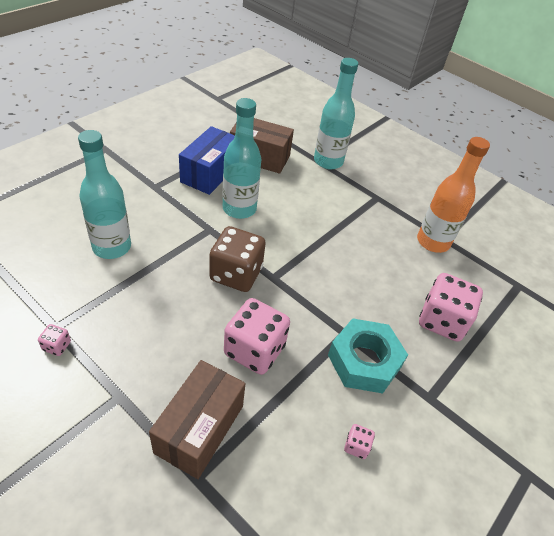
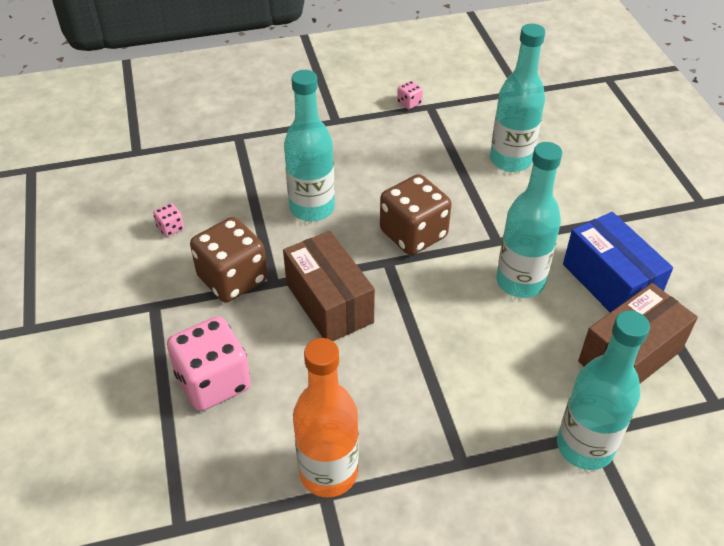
camera: 130 degrees right, 0 degrees up
brown box [149,360,246,479] -> brown box moved to [283,231,375,341]
pink dice [224,298,290,375] -> turquoise bottle [284,70,335,221]
turquoise nut [328,318,408,393] -> brown dice [190,217,268,303]

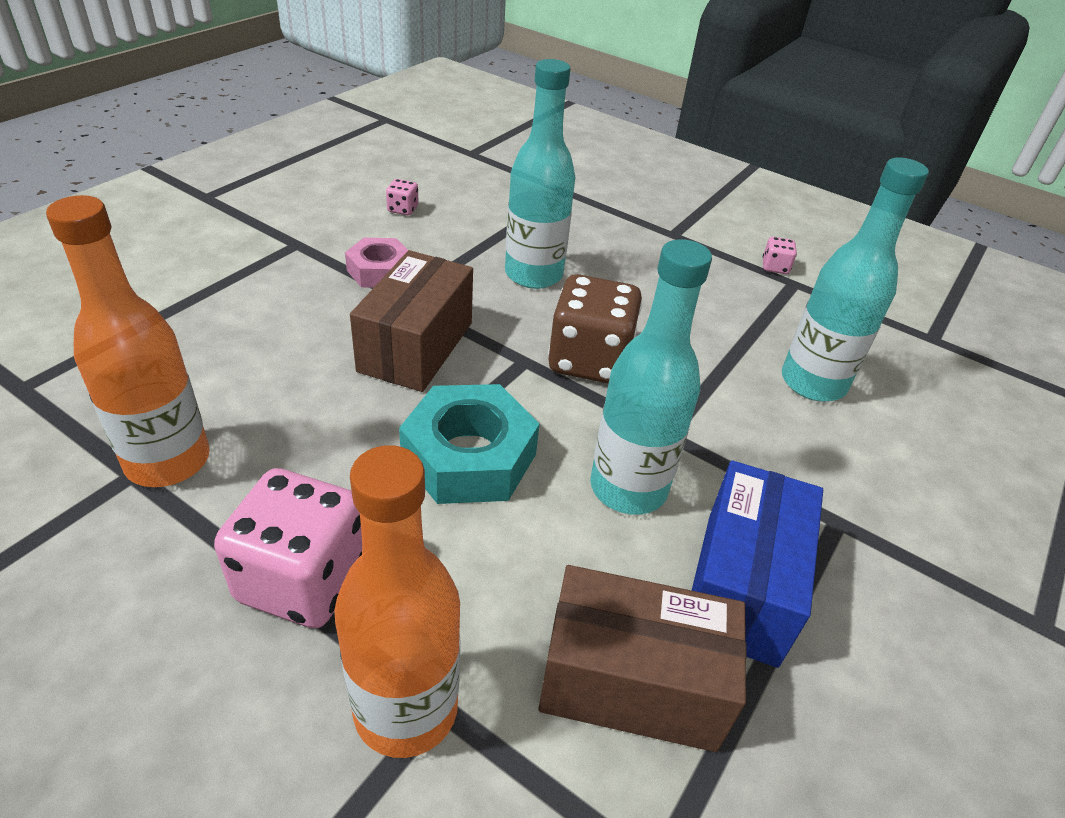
camera: 45 degrees right, 5 degrees down
pink dice [167,316,251,411] -> pink dice moved to [214,468,362,628]
brown dice [190,217,268,303] -> pink nut [345,238,408,288]
turquoise bottle [557,310,650,470] -> orange bottle [334,445,461,758]
none -> turquoise nut [399,384,540,504]

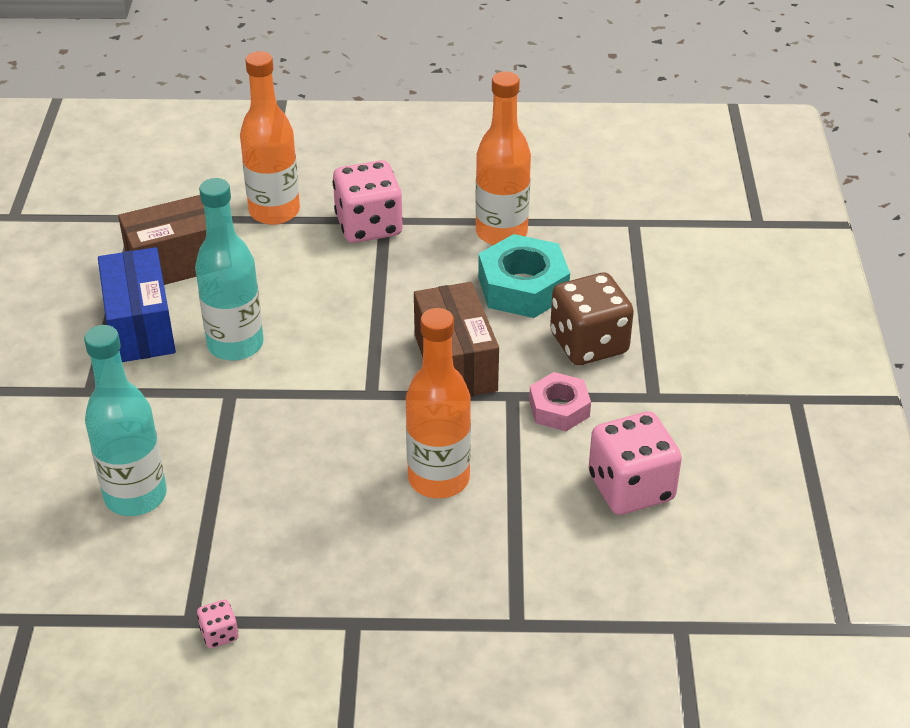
camera: 150 degrees right, 0 degrees up
pink dice [386,179,419,215] -> pink dice [589,411,682,515], size x2.35
turquoise nut [399,384,540,504] -> turquoise nut moved to [478,234,570,318]
turquoise bottle [505,59,575,289] -> orange bottle [406,308,471,498]
brown dice [548,274,642,384] -> brown dice moved to [550,273,634,365]

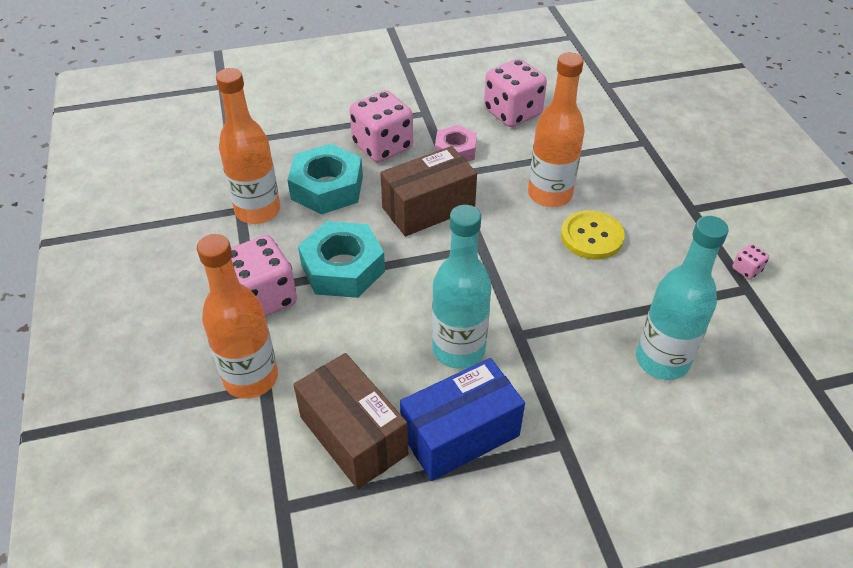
camera: 105 degrees left, 5 degrees up
brown dice [550,273,634,365] -> pink dice [349,90,413,162]
none -> turquoise nut [298,221,385,298]
none -> yellow button [561,210,625,259]

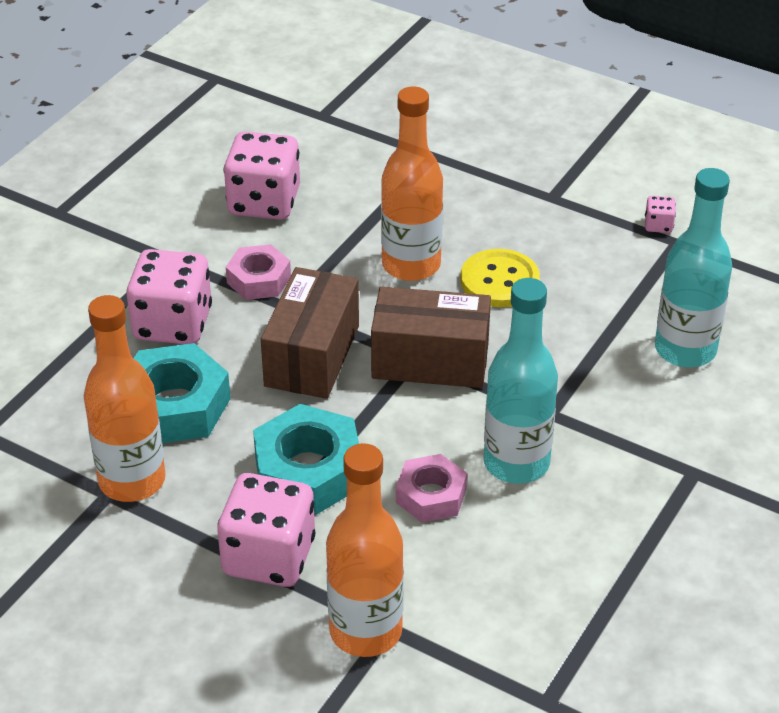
camera: 45 degrees left, 5 degrees down
brown box [293,353,408,489] -> brown box moved to [371,286,491,388]
blue box [400,358,525,481] -> none
none -> pink nut [396,454,467,523]

